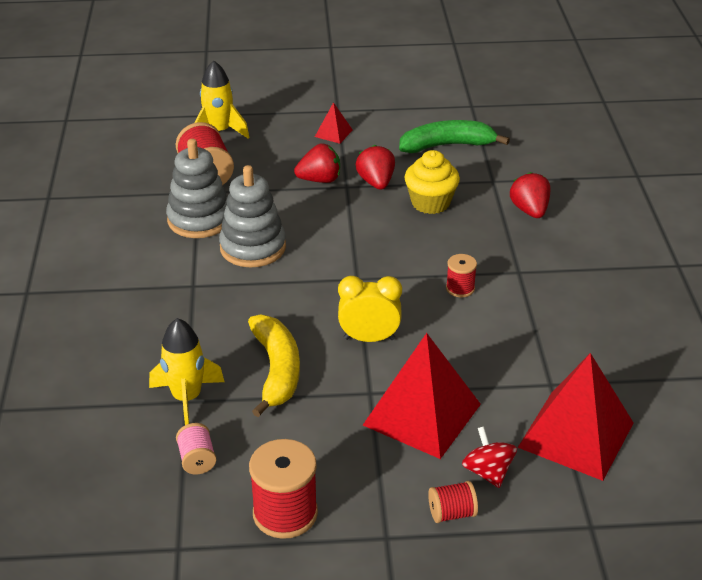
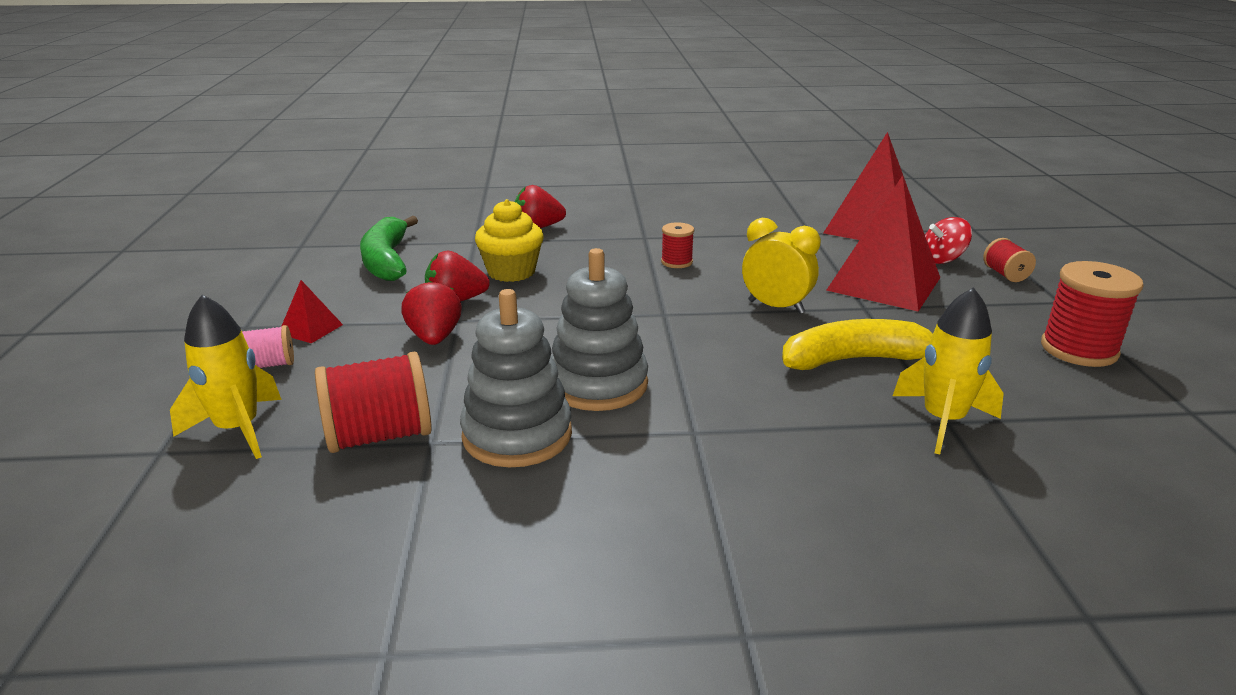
camera: 90 degrees left, 10 degrees down
pink spool [176,423,216,475] -> pink spool moved to [242,325,294,368]
yellow clock [338,276,402,342] -> yellow clock turned 120 degrees clockwise [742,218,821,314]

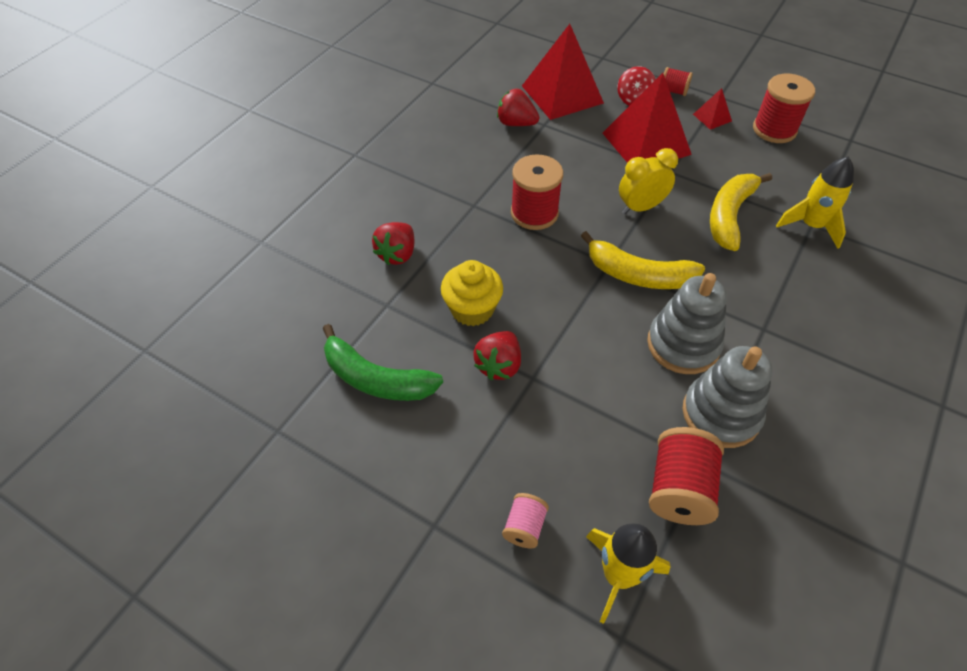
camera: 55 degrees left, 25 degrees up
red pyramid [281,280,343,343] -> red pyramid moved to [693,88,732,130]
red strawberry [401,280,462,345] -> red strawberry moved to [497,89,539,126]
red spool [661,222,694,268] -> red spool [511,154,563,230], size x1.82
none -> yellow banana [581,231,705,289]

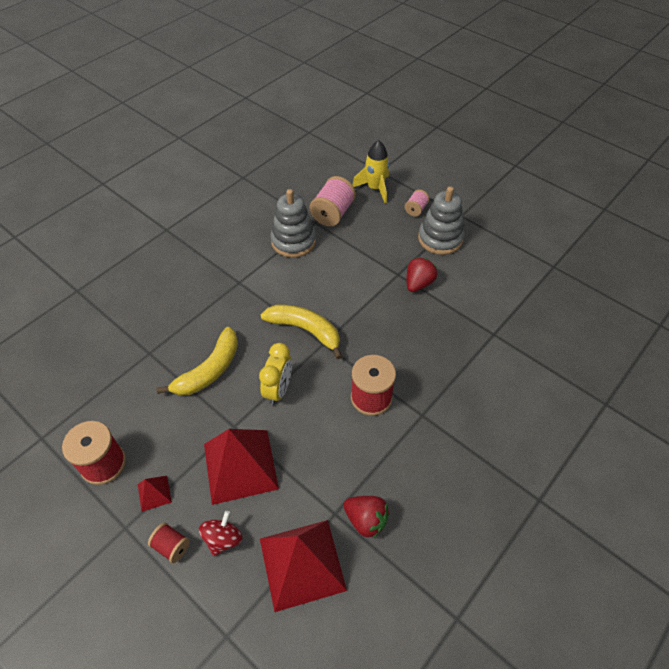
camera: 170 degrees left, 0 degrees up
green banana [323,324,443,401] -> none
red strawberry [372,222,414,265] -> none
yellow cupcake [441,260,503,326] -> none
yellow clock [619,148,678,214] -> yellow clock turned 60 degrees counterclockwise [259,343,292,405]
grey stacking toy [647,273,727,374] -> grey stacking toy moved to [418,186,464,255]
red spool [649,427,724,525] -> pink spool [310,176,356,227]
yellow rocket [776,156,854,249] -> none

